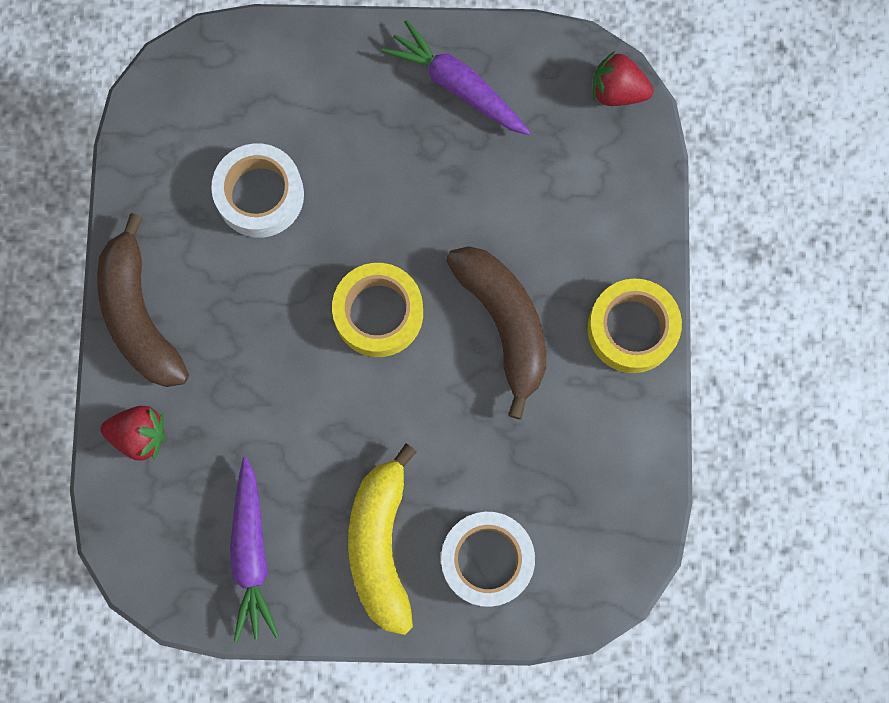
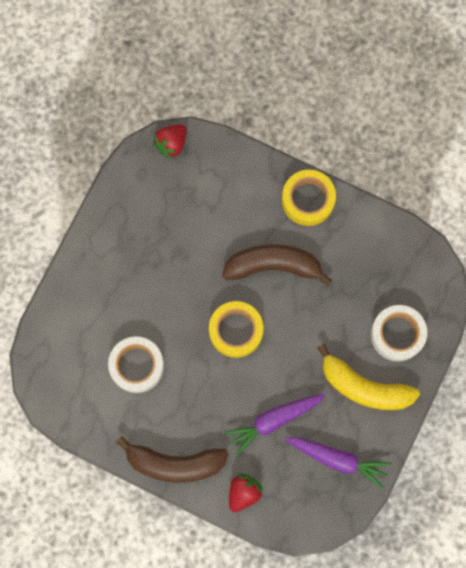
camera: 65 degrees left, 0 degrees up
purple carrot [382,20,531,135] -> purple carrot moved to [224,393,325,456]

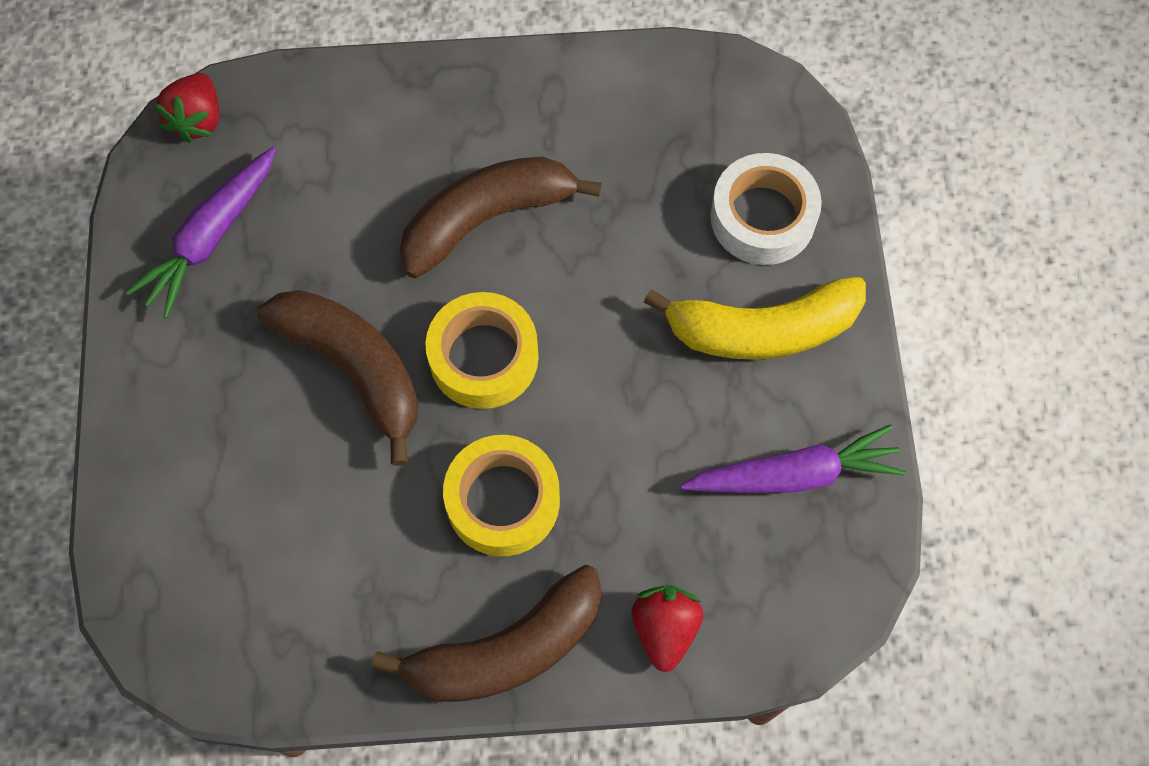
camera: 30 degrees left, 10 degrees down
white tape [108,336,164,393] -> none
purple carrot [224,393,325,456] -> purple carrot moved to [126,147,276,318]
yellow tape [282,170,336,226] -> yellow tape moved to [443,435,560,556]
none -> brown banana [257,290,418,466]

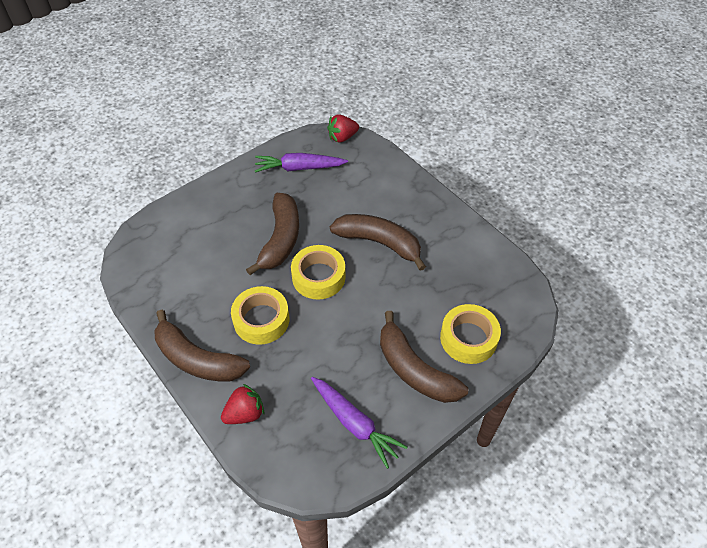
camera: 55 degrees right, 15 degrees down
yellow banana [644,276,866,360] -> brown banana [380,311,468,403]
white tape [710,153,822,265] -> yellow tape [440,304,501,364]

